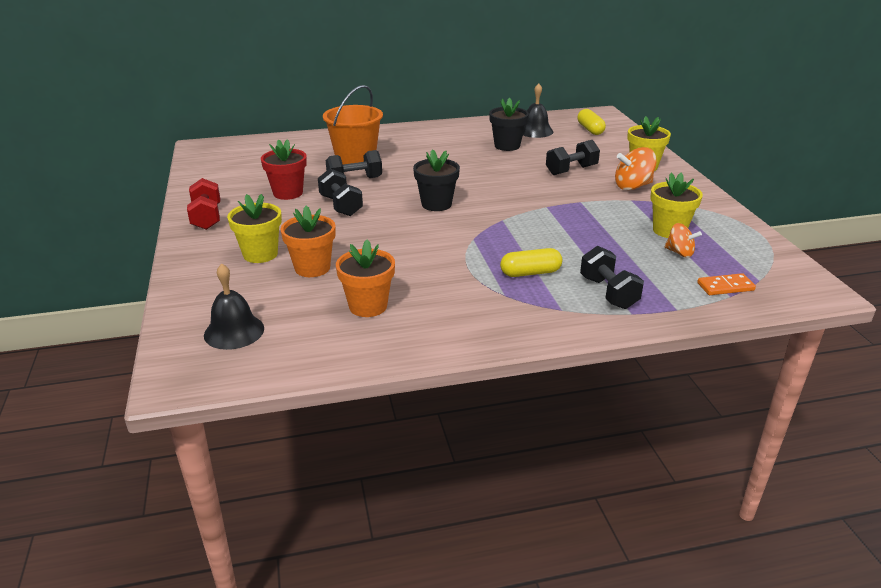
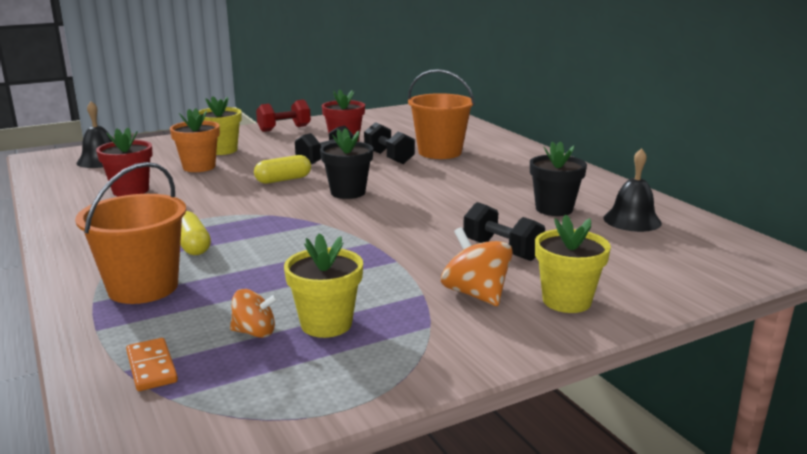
camera: 75 degrees right, 10 degrees down
orange flower pot [336,239,395,317] -> red flower pot [96,127,153,196]
yellow capsule [577,109,606,135] -> yellow capsule moved to [254,155,311,184]
black dumbbell [580,246,644,309] -> orange bucket [75,162,186,304]
orange spinning top [664,223,702,258] -> orange spinning top turned 105 degrees counterclockwise [230,289,278,338]

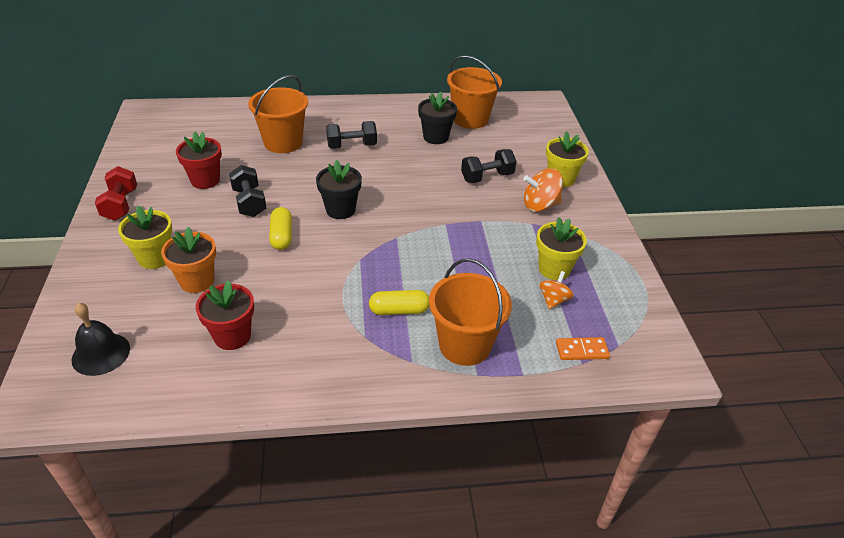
camera: 70 degrees left, 20 degrees up
black dumbbell [364,122,415,164] -> black dumbbell moved to [326,121,377,149]
black bell [604,148,662,232] -> orange bucket [447,55,502,129]

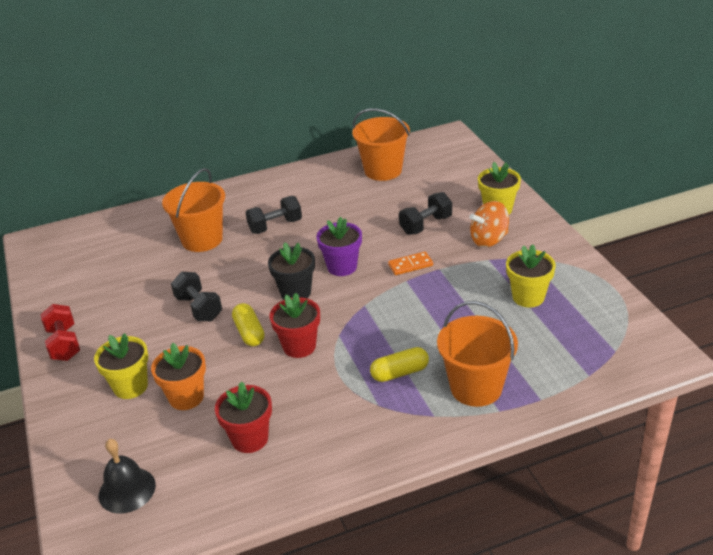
camera: 10 degrees left, 5 degrees down
red flower pot [176,131,222,189] -> red flower pot moved to [270,293,320,358]
black flower pot [418,92,457,144] -> none
orange spinning top [539,271,574,310] -> none
orange domino [556,337,610,360] -> orange domino moved to [388,252,433,275]
none -> purple flower pot [316,217,362,276]

